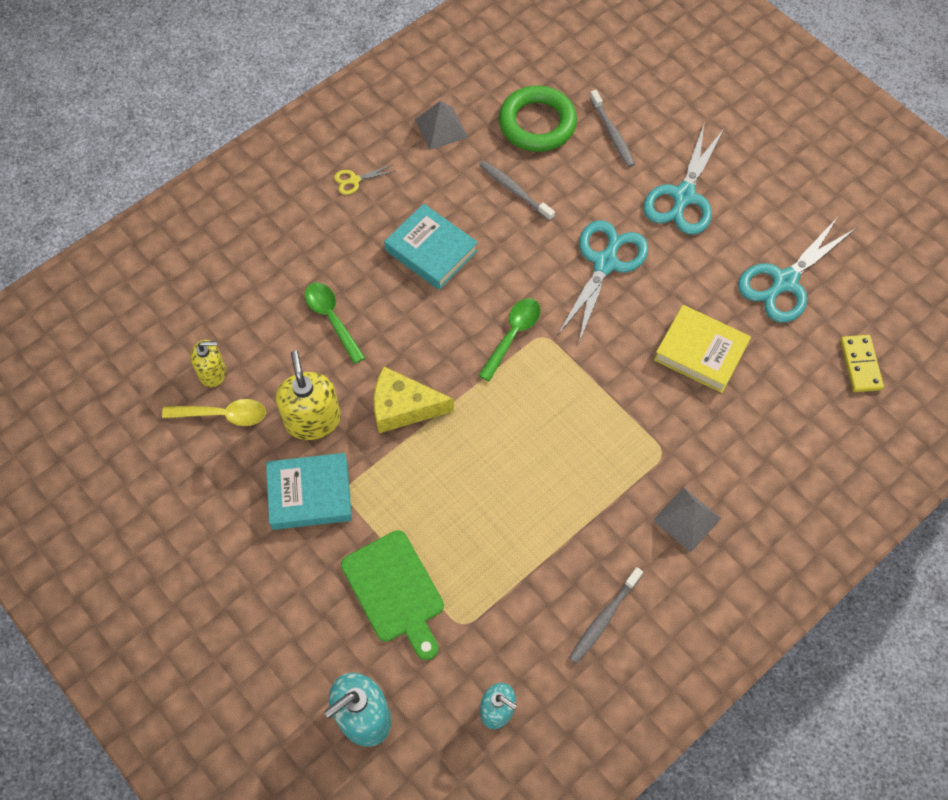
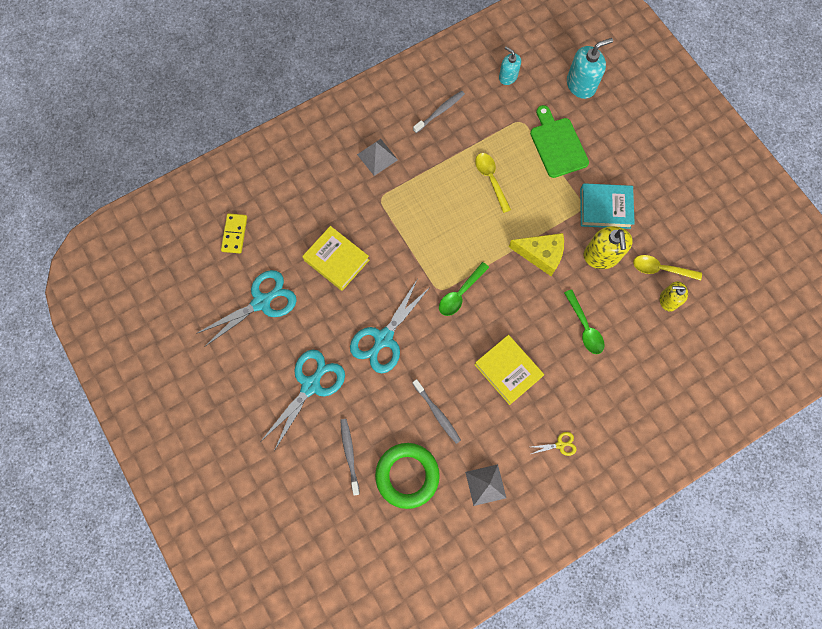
camera: 170 degrees left, 10 degrees up
turquoise book [384,204,478,290] -> yellow book [474,335,544,405]
none -> yellow spoon [475,153,511,213]

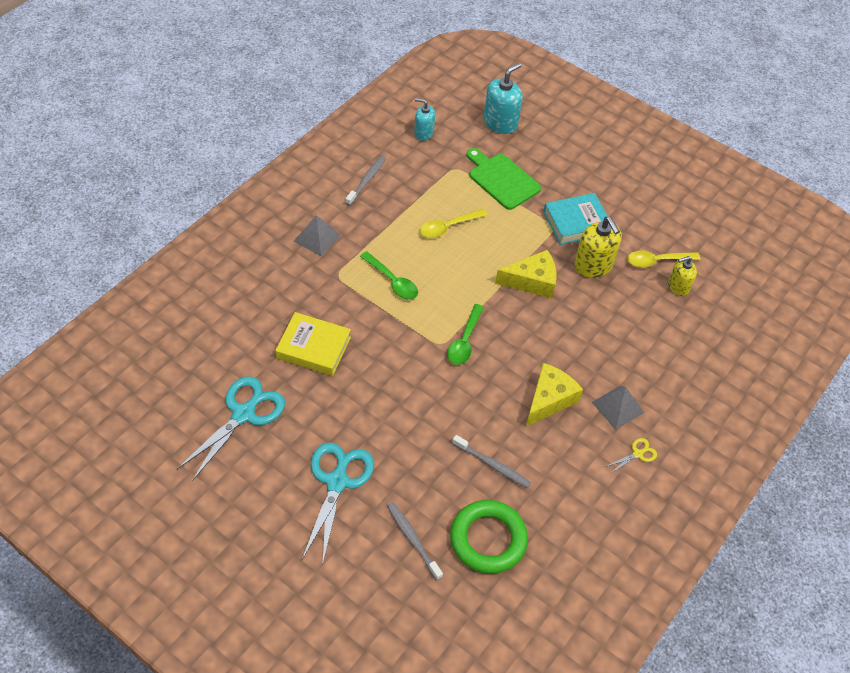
camera: 25 degrees left, 20 degrees down
yellow domino [221,213,247,253] -> none
turquoise scissors [350,280,431,373] -> none
grey pyramid [465,464,506,506] -> grey pyramid moved to [592,386,644,430]
yellow book [474,335,544,405] -> yellow cheese [526,363,583,426]
yellow spoon [475,153,511,213] -> yellow spoon turned 75 degrees counterclockwise [420,209,488,238]
green spoon [564,289,605,354] -> green spoon moved to [360,251,418,300]

